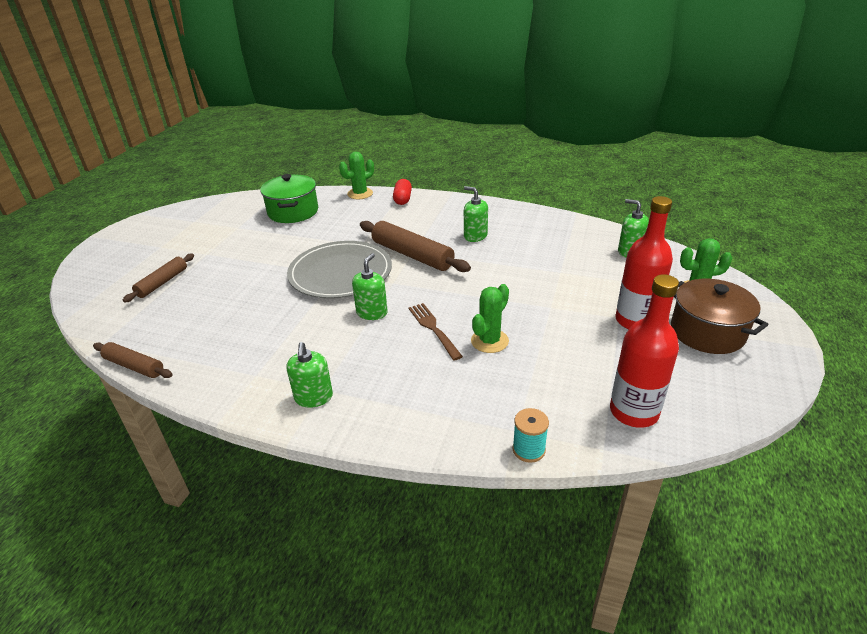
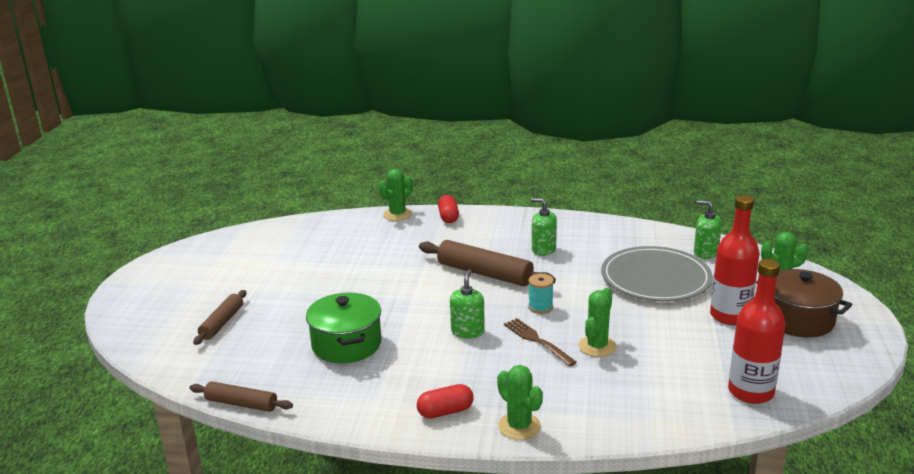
camera: 10 degrees left, 10 degrees down
green pot [260,174,318,223] -> green pot moved to [306,292,381,363]
grey plate [287,241,392,299] -> grey plate moved to [601,246,713,301]
green soap dispenser [287,342,333,408] -> red capsule [417,384,474,419]
turquoise spool [513,408,549,463] -> turquoise spool moved to [528,274,554,314]
none -> green cactus [497,365,543,440]

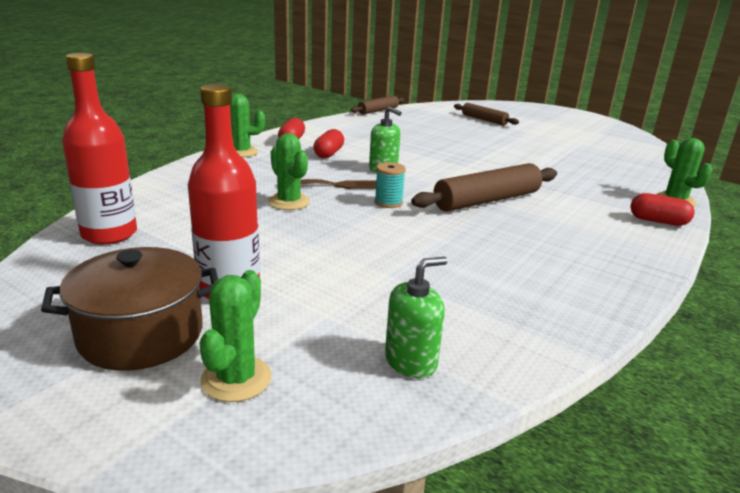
camera: 115 degrees right, 0 degrees up
green pot [306,292,381,363] -> none
green soap dispenser [531,198,557,256] -> none
grey plate [601,246,713,301] -> none
none -> red capsule [313,129,344,158]

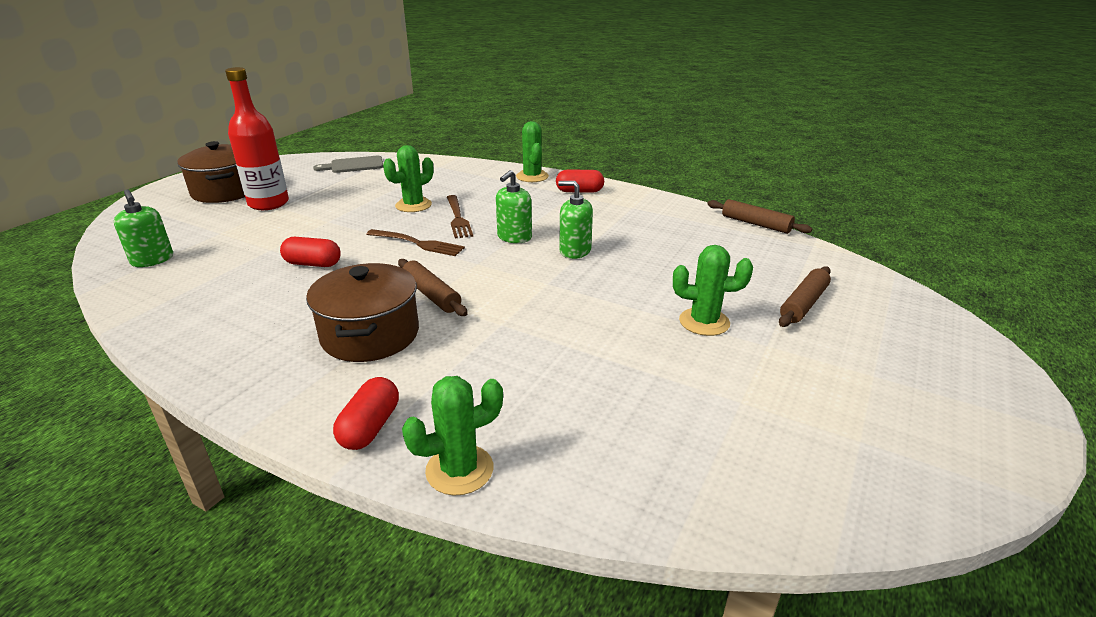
camera: 85 degrees right, 5 degrees up
red bottle [62,53,137,245] -> grey cutting board [313,156,383,173]
green cactus [200,270,272,402] -> green cactus moved to [673,245,753,336]
red capsule [313,129,344,158] -> red capsule moved to [280,237,341,267]
turquoise spool [374,162,406,208] -> brown fork [366,229,465,256]
brown rolling pin [411,163,557,211] -> brown rolling pin [398,259,468,316], size x0.60
none -> brown pot [306,263,419,362]
none -> green soap dispenser [558,181,593,259]

